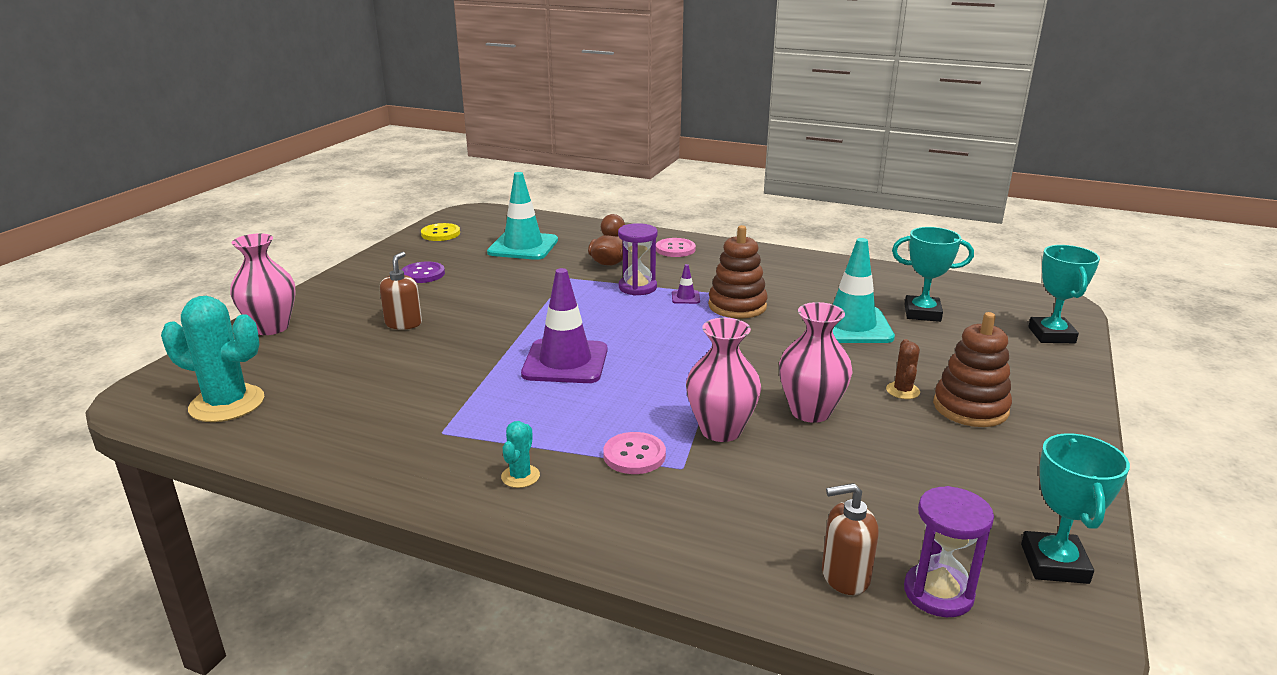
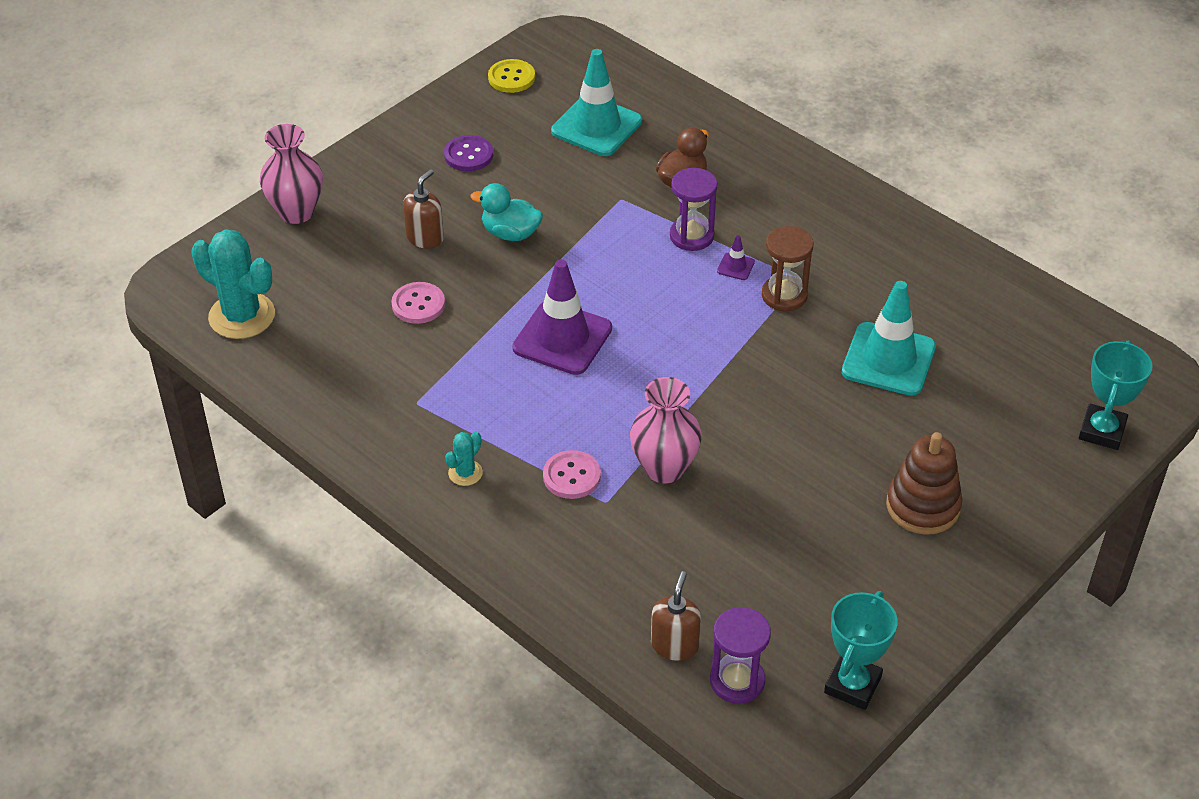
camera: 20 degrees right, 20 degrees up
pink button [656,238,696,257] -> pink button moved to [391,282,445,324]
brown stacking toy [708,225,768,319] -> brown hourglass [762,226,814,311]
pink vase [779,302,853,423] -> none
brown soap dispenser [822,483,879,595] -> brown soap dispenser turned 90 degrees clockwise [651,571,701,661]
brown cactus [886,339,920,399] -> none
turquoise trophy [892,227,974,322] -> none
none -> turquoise duck [470,183,543,241]

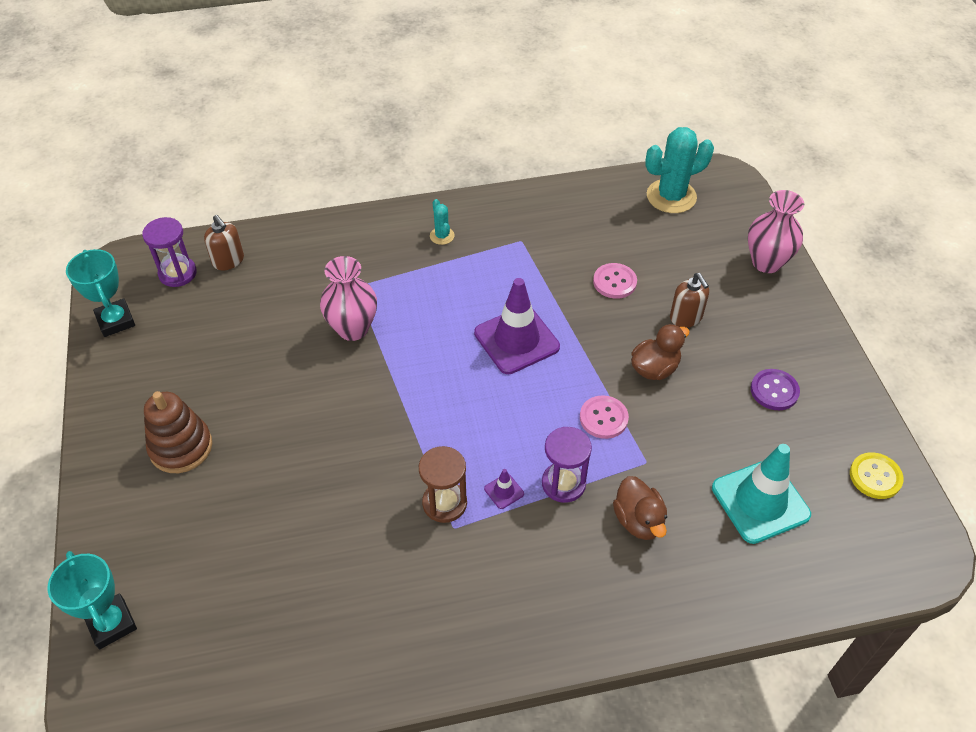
camera: 125 degrees right, 5 degrees up
turquoise duck [470,183,543,241] -> brown duck [631,324,690,380]
pink button [543,450,601,499] -> pink button moved to [580,395,629,439]
turquoise traffic cone [842,281,936,396] -> none

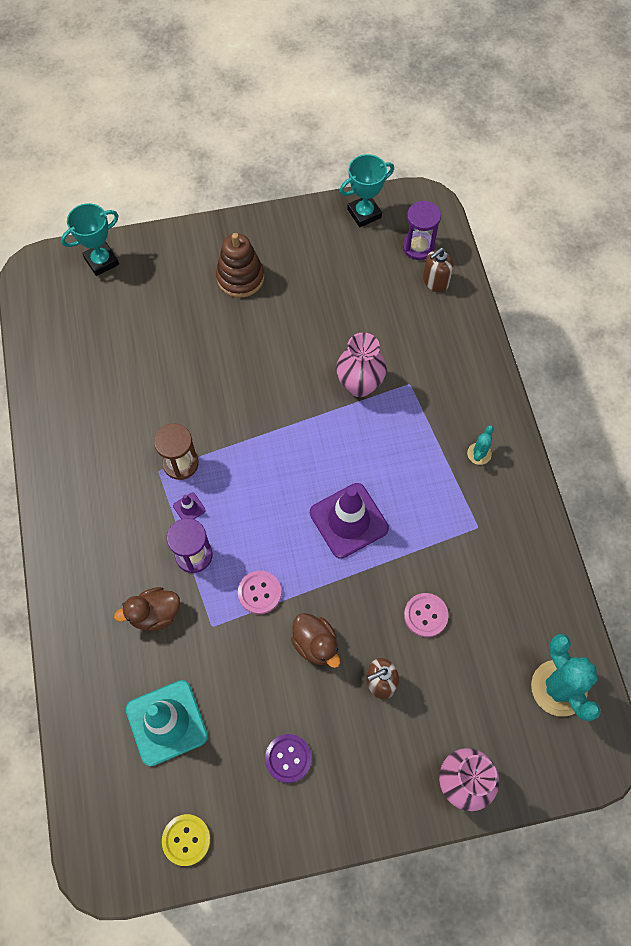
camera: 90 degrees right, 15 degrees up
turquoise cactus [430,199,455,245] -> turquoise cactus turned 45 degrees counterclockwise [467,425,494,465]

